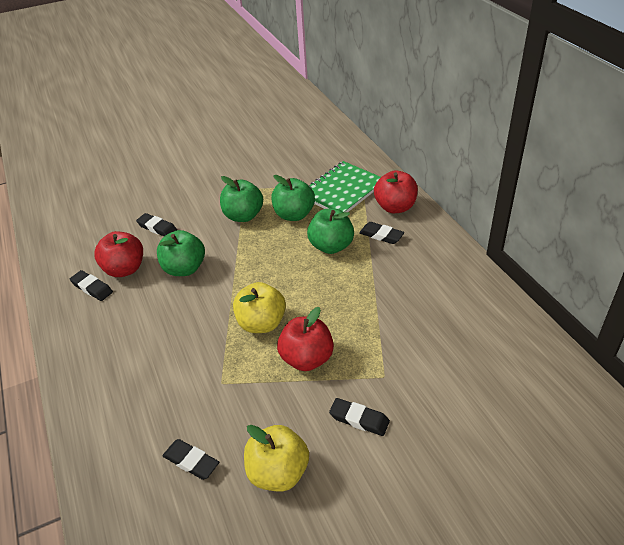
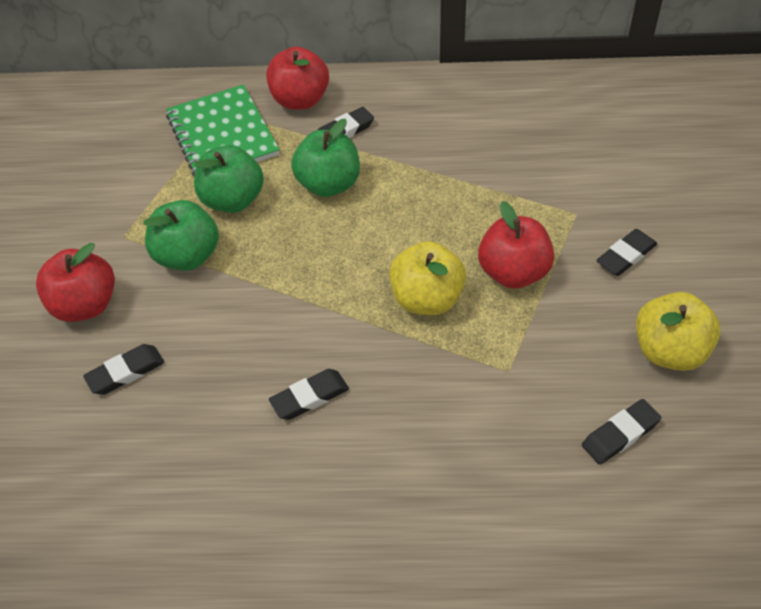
camera: 65 degrees left, 10 degrees up
black eraser [70,270,113,301] -> black eraser moved to [269,369,349,420]
red apple [94,231,143,277] -> red apple moved to [36,243,115,322]
green apple [157,230,205,276] -> none

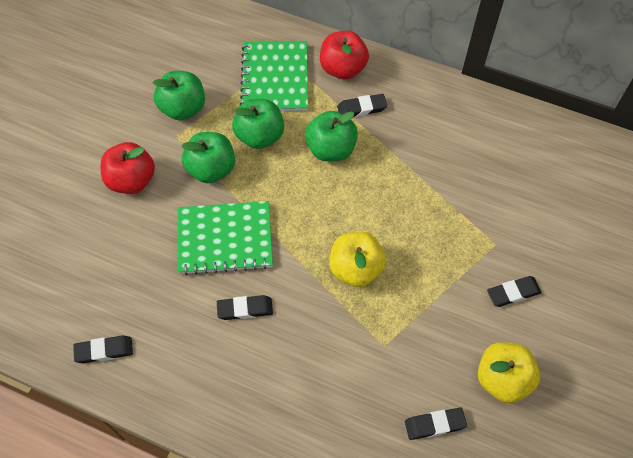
camera: 20 degrees right, 10 degrees up
black eraser [83,344,164,395] -> black eraser moved to [73,335,133,363]
red apple [478,201,554,289] -> none
none -> green apple [153,71,205,121]
none -> green notebook [178,201,273,275]

